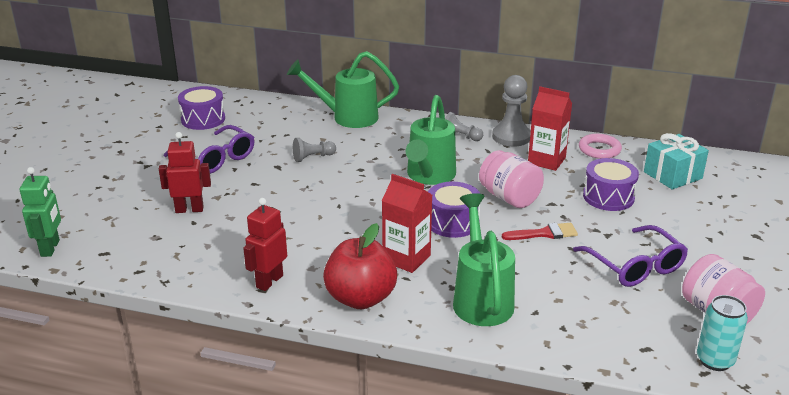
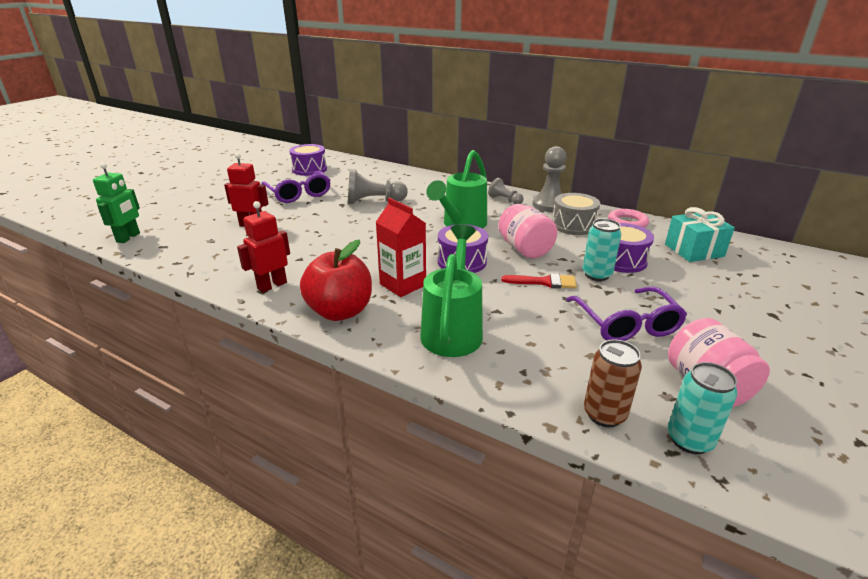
camera: 15 degrees right, 0 degrees up
green watering can [287,51,399,128] -> none
grey pawn [293,138,336,162] -> grey pawn [348,169,408,204], size x1.67
red carton [528,86,572,171] -> grey drum [552,193,600,235]
none -> turquoise can [582,219,622,281]
none -> brown can [584,339,642,427]

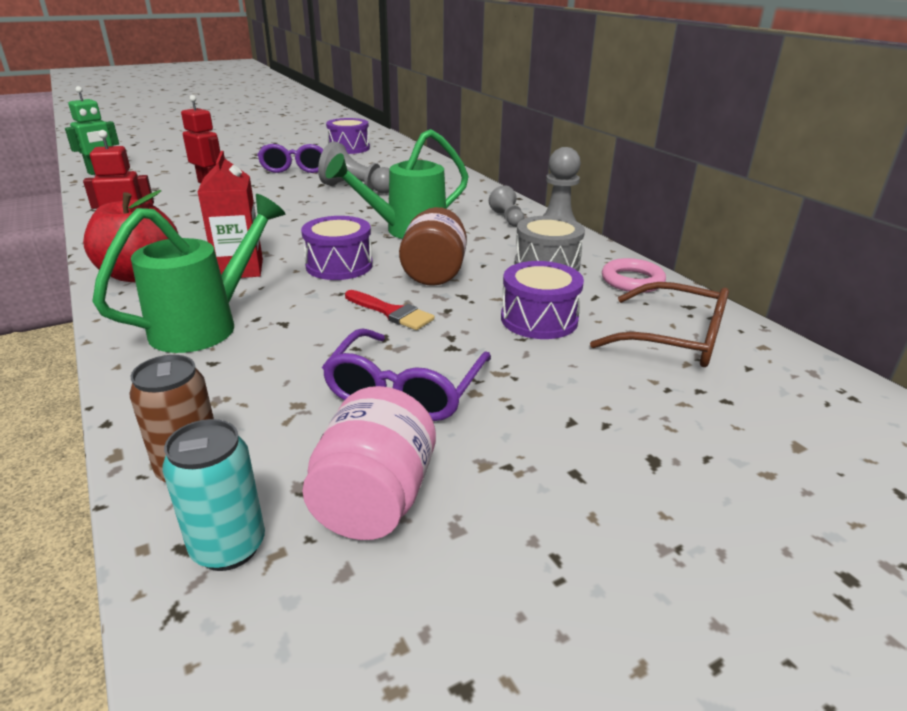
camera: 30 degrees right, 0 degrees up
pink jar [498,204,557,258] -> brown jar [399,207,467,286]
turquoise can [582,219,622,281] -> none
turquoise gift [665,207,735,262] -> brown glasses [590,282,729,367]

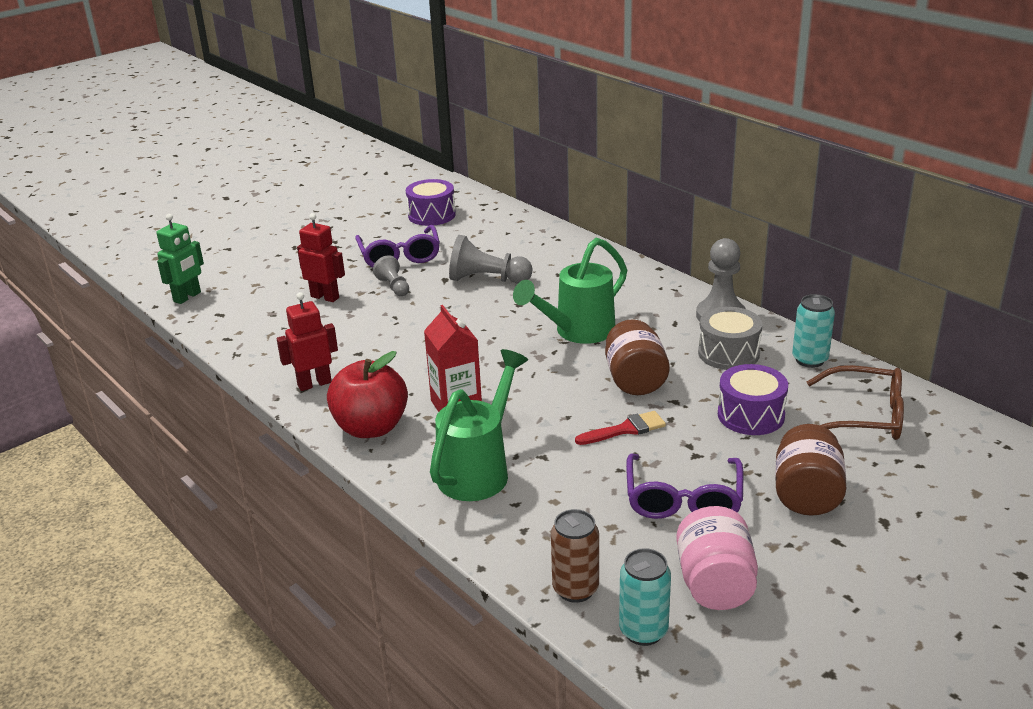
camera: 10 degrees left, 0 degrees up
purple drum [301,216,373,280] -> none
red brush [345,290,435,330] -> red brush turned 45 degrees counterclockwise [575,411,666,445]
grey pawn [489,185,524,227] -> grey pawn moved to [373,255,409,296]
pink ring [602,258,666,293] -> turquoise can [792,294,835,368]
none -> brown jar [775,424,846,516]

